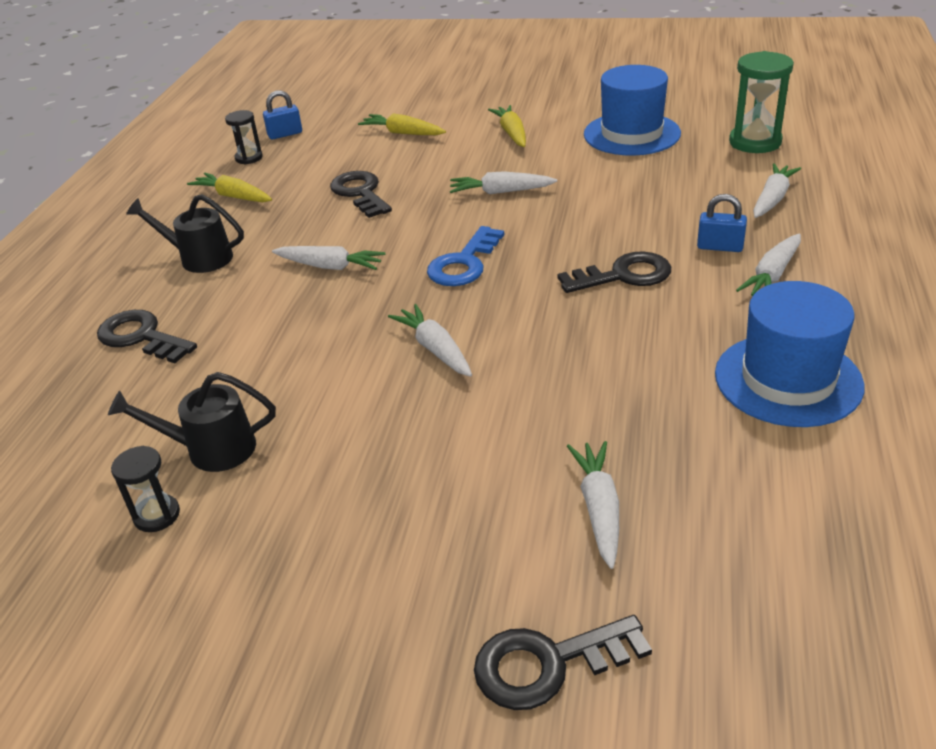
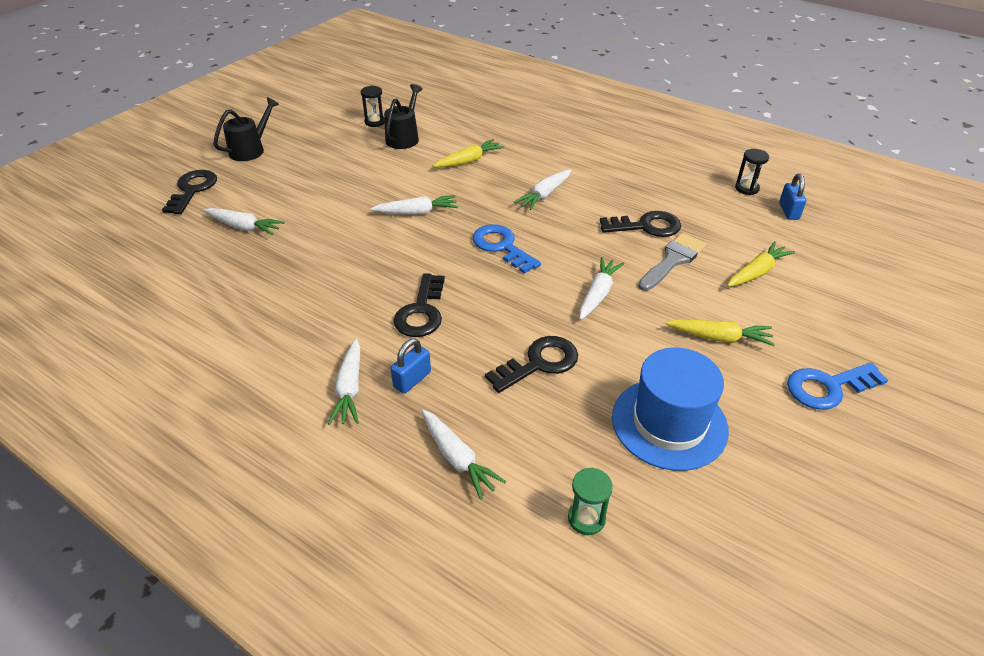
camera: 110 degrees right, 5 degrees up
black key [97,310,197,363] -> black key moved to [485,336,578,393]
black watering can [126,194,244,273] -> black watering can moved to [214,97,279,161]
yellow carrot [187,173,272,202] -> yellow carrot moved to [433,139,504,167]
blue hat [715,281,865,427] -> none
green hourglass [729,51,794,153] -> green hourglass [568,467,613,535], size x0.57
white carrot [736,234,801,296] -> white carrot turned 150 degrees counterclockwise [328,339,360,425]
none -> grey brush [638,233,707,291]
none -> blue key [787,362,888,410]

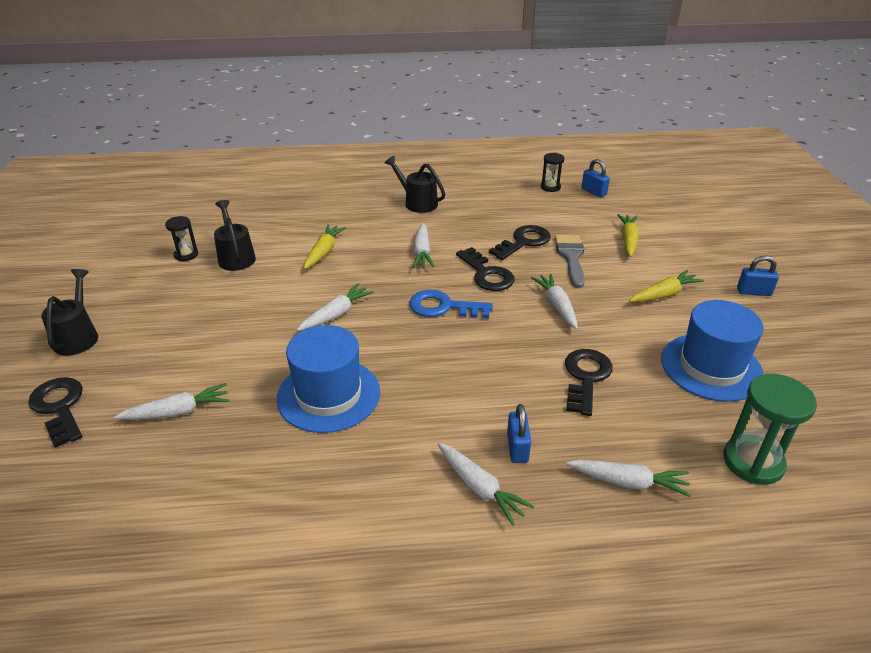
camera: 40 degrees left, 5 degrees down
black key [393,273,445,337] -> black key moved to [456,247,514,291]
green hourglass [568,467,613,535] -> green hourglass [723,374,817,485], size x1.74
blue key [787,362,888,410] -> blue padlock [737,255,779,296]
none -> blue hat [277,325,380,433]
none -> black watering can [385,156,445,213]

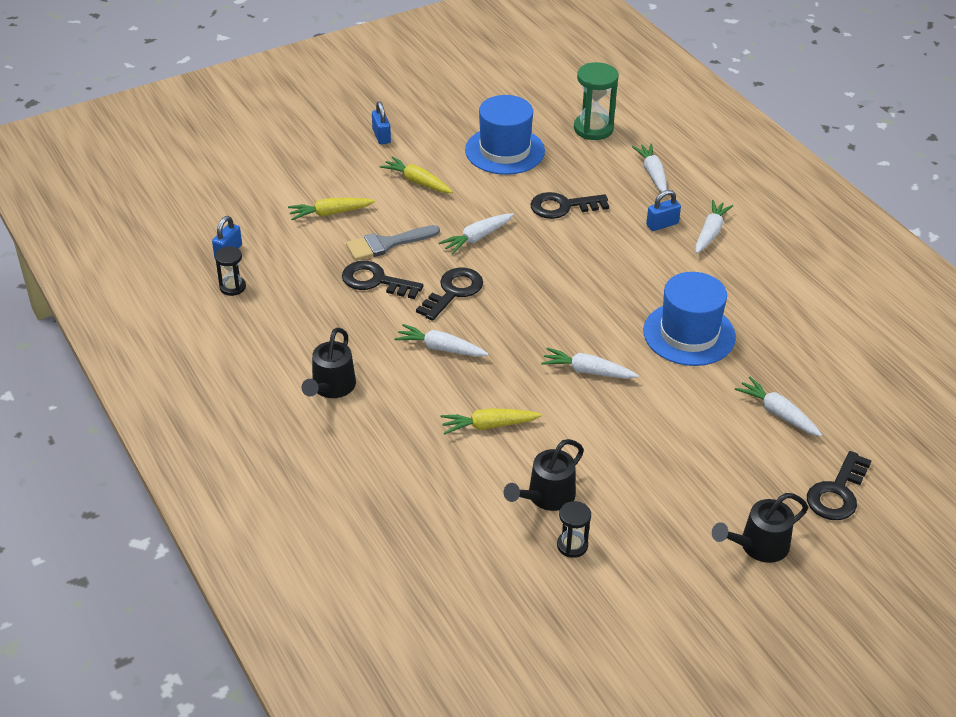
camera: 115 degrees left, 5 degrees up
blue key [409,290,493,319] -> none
white carrot [413,223,434,268] -> white carrot turned 135 degrees counterclockwise [395,324,489,357]

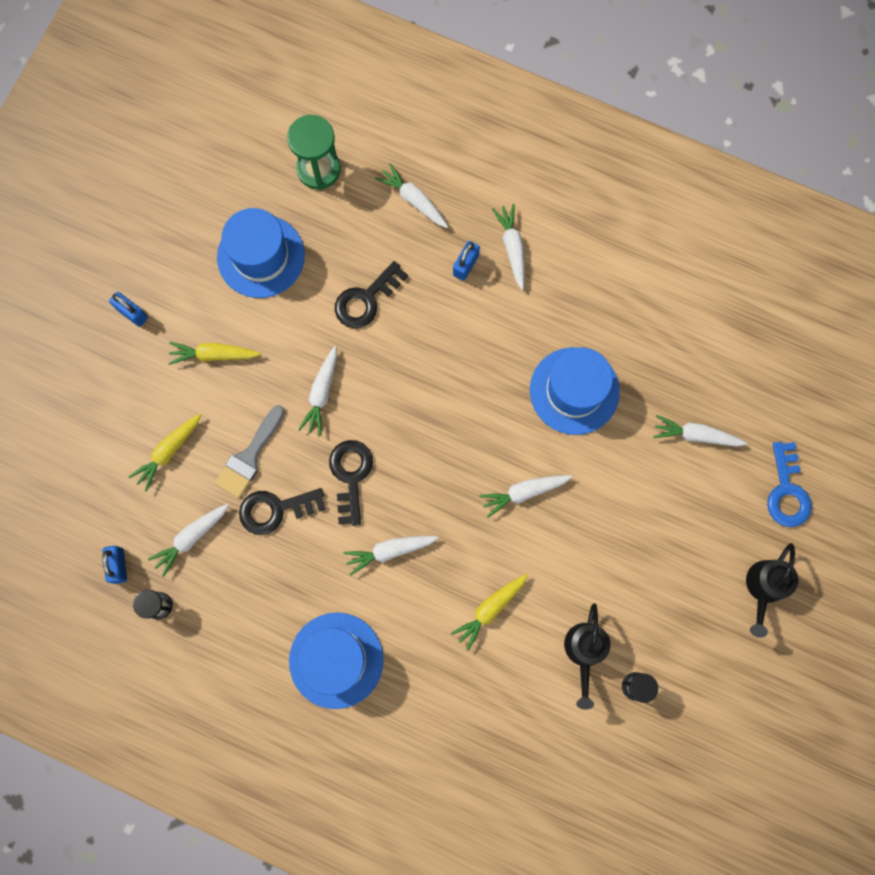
camera: 35 degrees left, 35 degrees up
black watering can [302,328,356,398] -> blue hat [289,613,384,709]
black key [807,451,872,520] -> blue key [767,442,812,527]
none -> white carrot [148,504,229,577]

